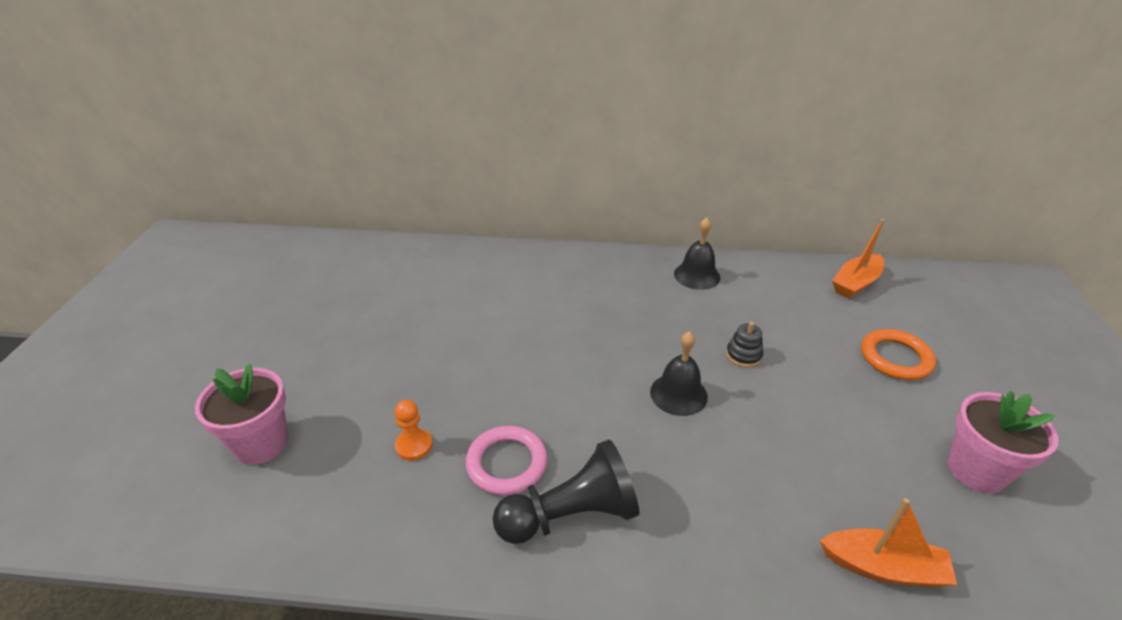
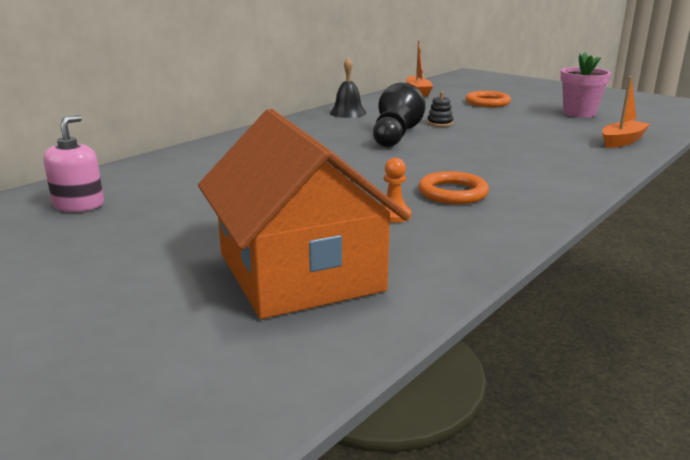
camera: 55 degrees left, 15 degrees down
pink flower pot [195,364,288,465] -> orange house [198,109,410,319]
pink ring [466,426,548,496] -> orange ring [418,171,489,204]
black pawn [492,440,639,544] -> black pawn moved to [373,83,426,147]
black bell [650,331,708,416] -> none
none -> pink soap dispenser [43,115,104,212]

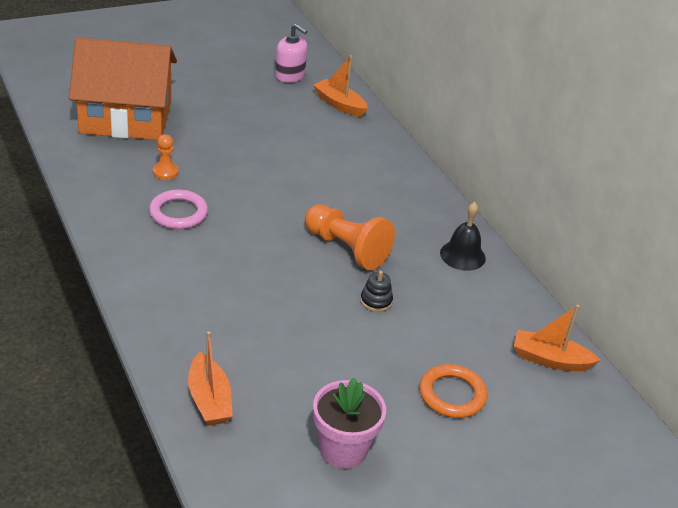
camera: 110 degrees right, 15 degrees up
black pawn [373,83,426,147] -> orange pawn [305,204,395,270]
orange ring [418,171,489,204] -> pink ring [149,189,208,229]
none -> orange boat [313,55,368,117]

